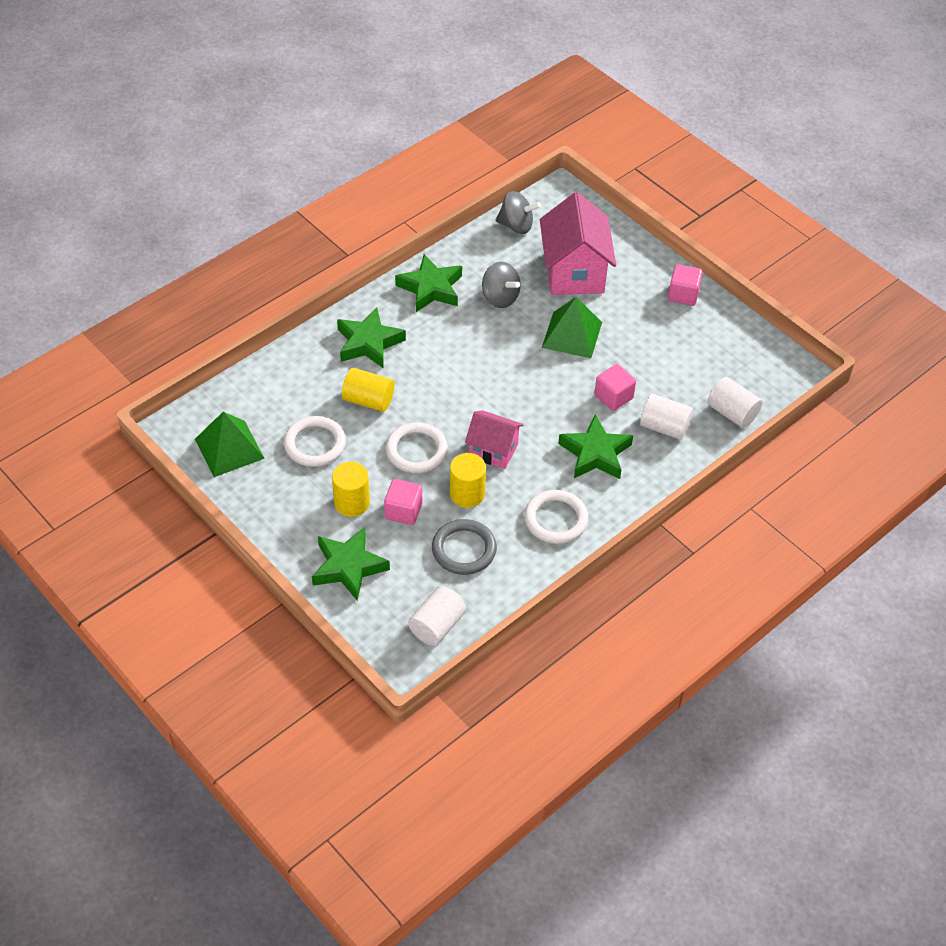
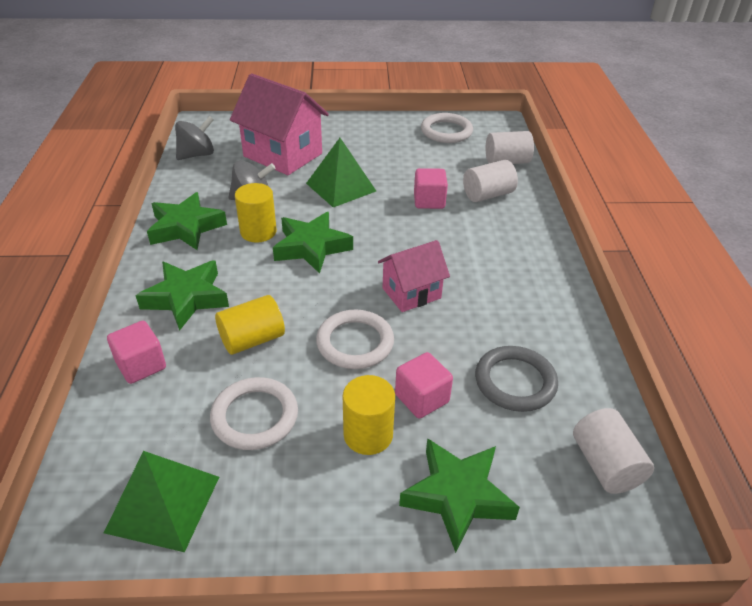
camera: 50 degrees left, 10 degrees down
yellow cylinder [450,453,486,508] -> yellow cylinder moved to [235,183,277,243]
white ring [524,490,588,544] -> white ring moved to [421,113,473,143]
green star [558,415,633,479] -> green star moved to [273,212,353,274]
pink cube [668,264,703,306] -> pink cube moved to [107,321,166,384]

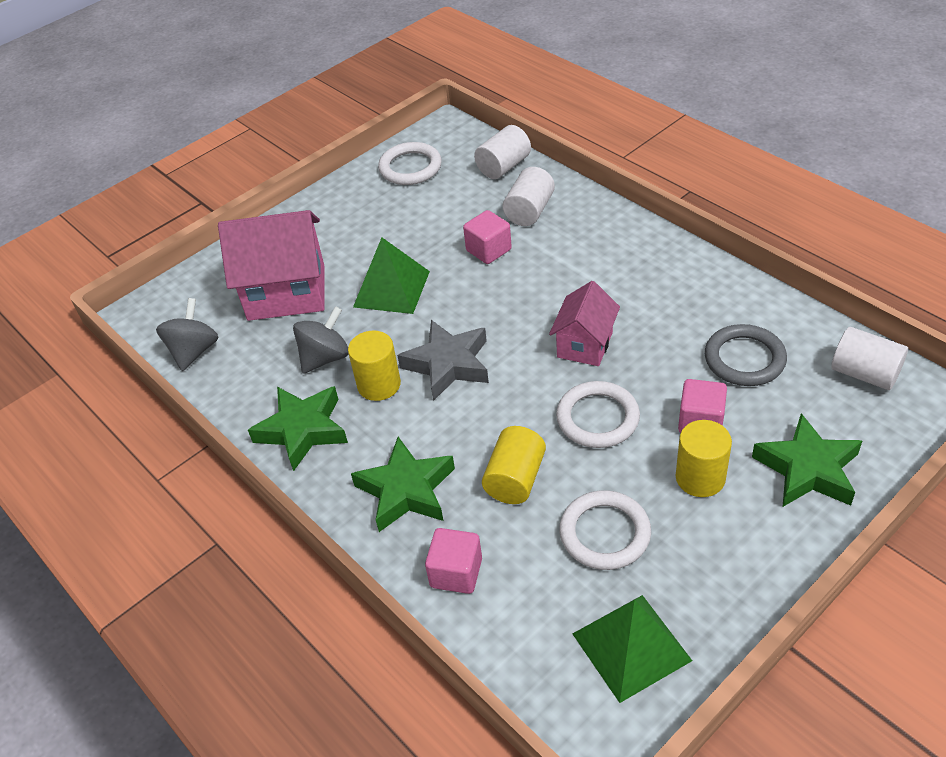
camera: 35 degrees left, 5 degrees up
green star [273,212,353,274] -> grey star [397,320,489,401]

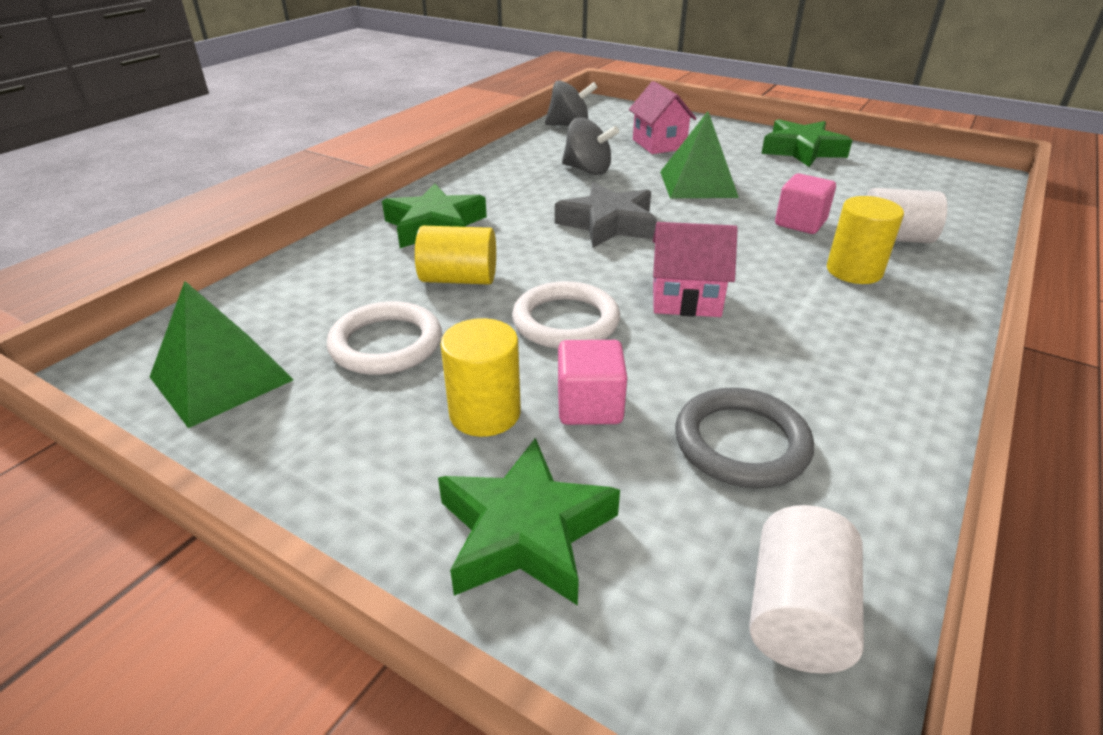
camera: 70 degrees right, 10 degrees down
pink house [218,210,325,321] -> pink house [629,81,697,154], size x0.59
green star [248,386,348,471] -> green star moved to [761,119,852,167]
yellow cylinder [348,331,401,401] -> yellow cylinder moved to [827,196,904,284]
white ring [378,142,442,185] -> none
pink cube [425,528,482,594] -> none
white cylinder [474,125,531,179] -> none

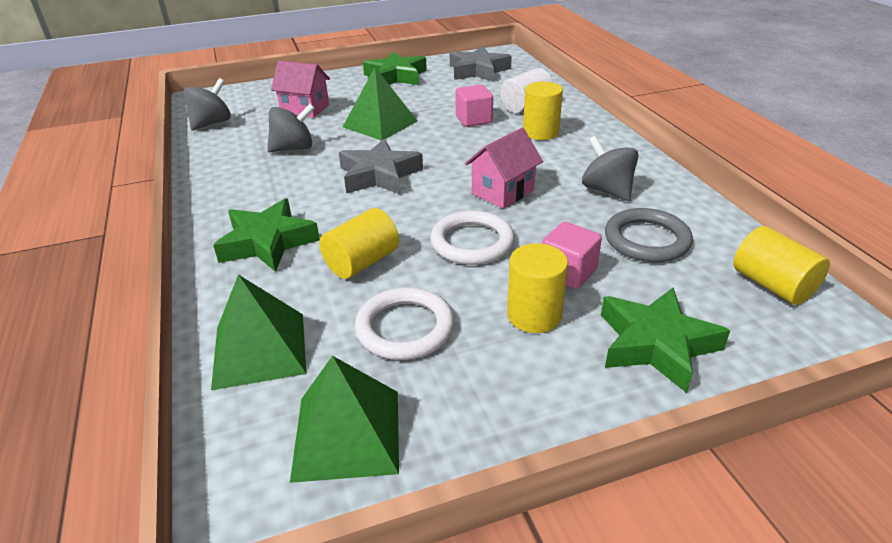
camera: 50 degrees left, 0 degrees up
white cylinder [749,505,864,674] -> yellow cylinder [733,226,830,305]
none -> green pyramid [211,275,306,390]
none -> grey star [450,46,512,82]
none -> grey spinning top [582,136,639,201]

